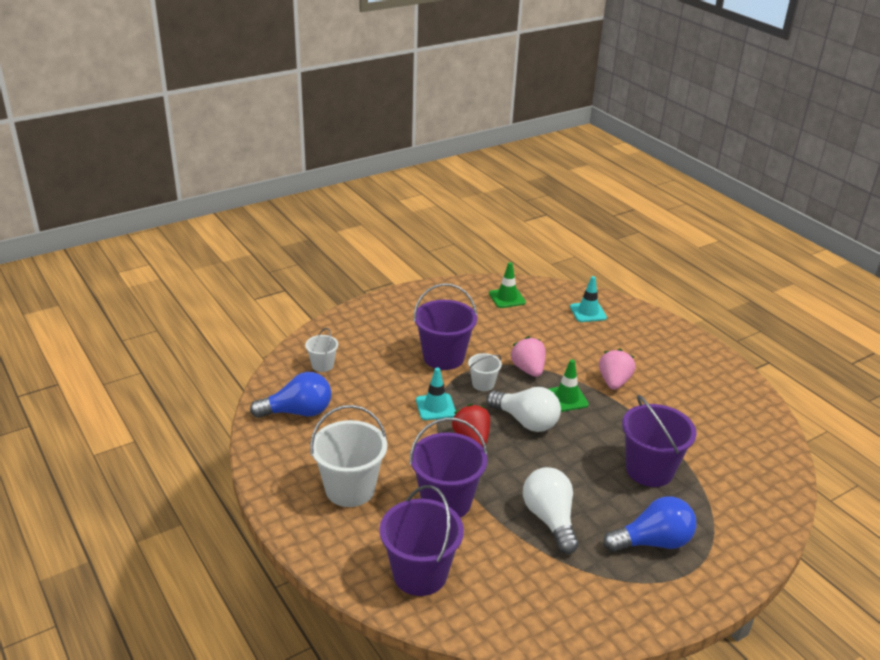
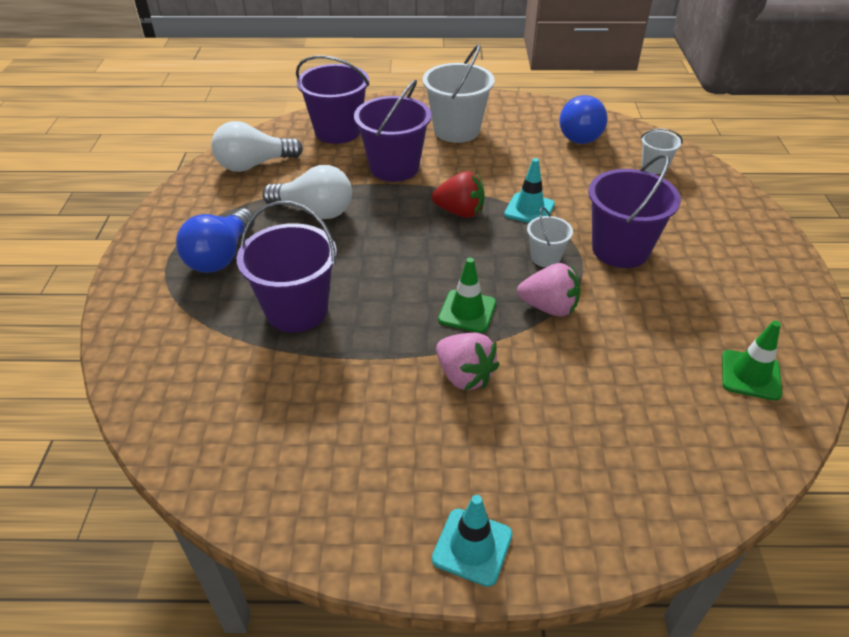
camera: 125 degrees right, 10 degrees up
white light bulb [486,387,561,432] -> white light bulb moved to [211,121,303,172]
turquoise traffic cone [570,276,607,322] -> turquoise traffic cone moved to [432,495,512,587]

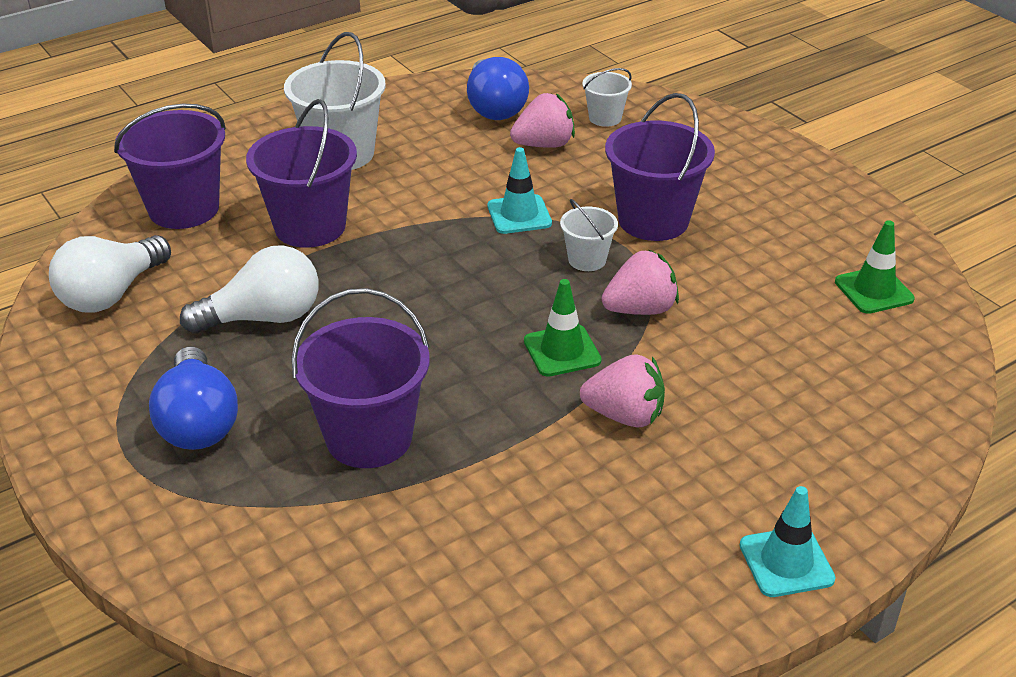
camera: 35 degrees left, 5 degrees down
red strawberry [432,171,485,218] -> none
none -> pink strawberry [510,93,575,148]

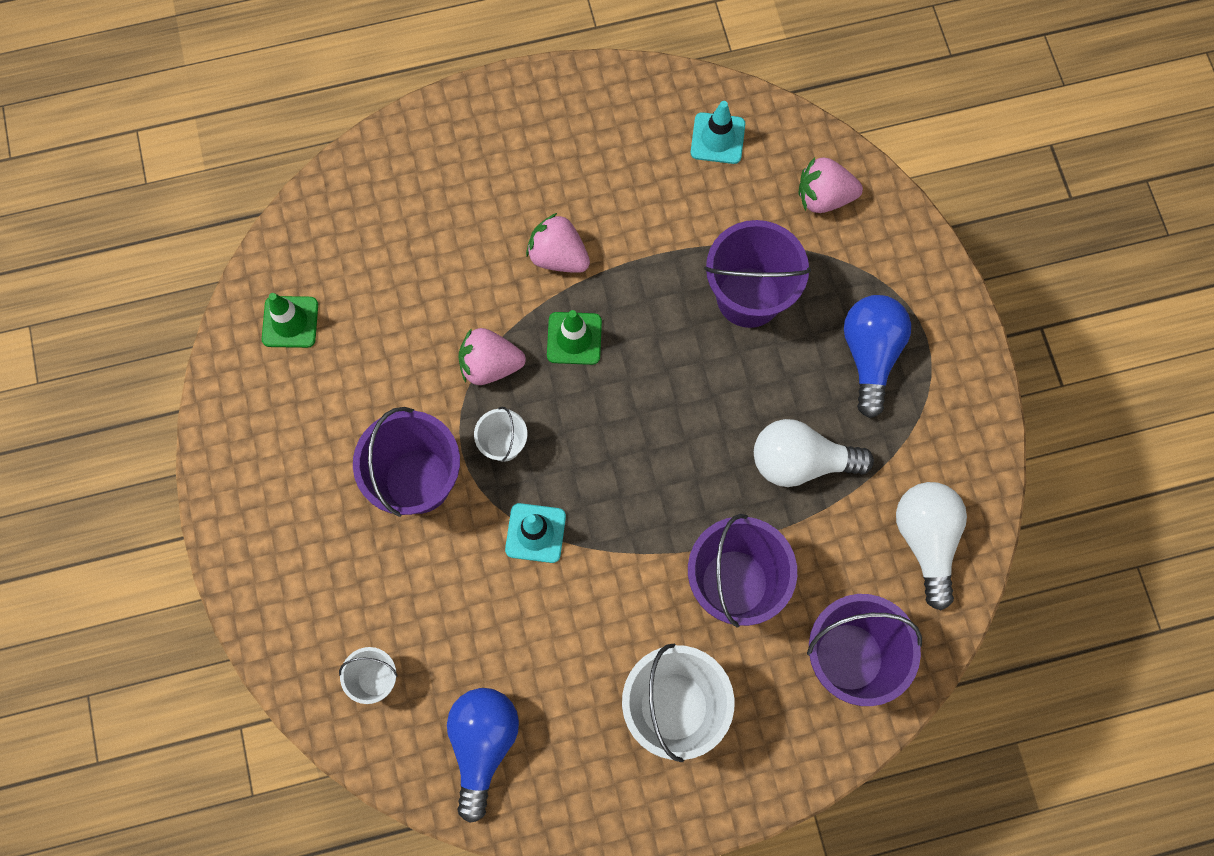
camera: 160 degrees left, 35 degrees up
white light bulb [49,235,171,312] -> white light bulb turned 60 degrees counterclockwise [896,482,967,610]
pink strawberry [510,93,575,148] -> pink strawberry moved to [799,157,863,213]
turquoise traffic cone [740,486,836,597] -> turquoise traffic cone moved to [691,101,745,164]

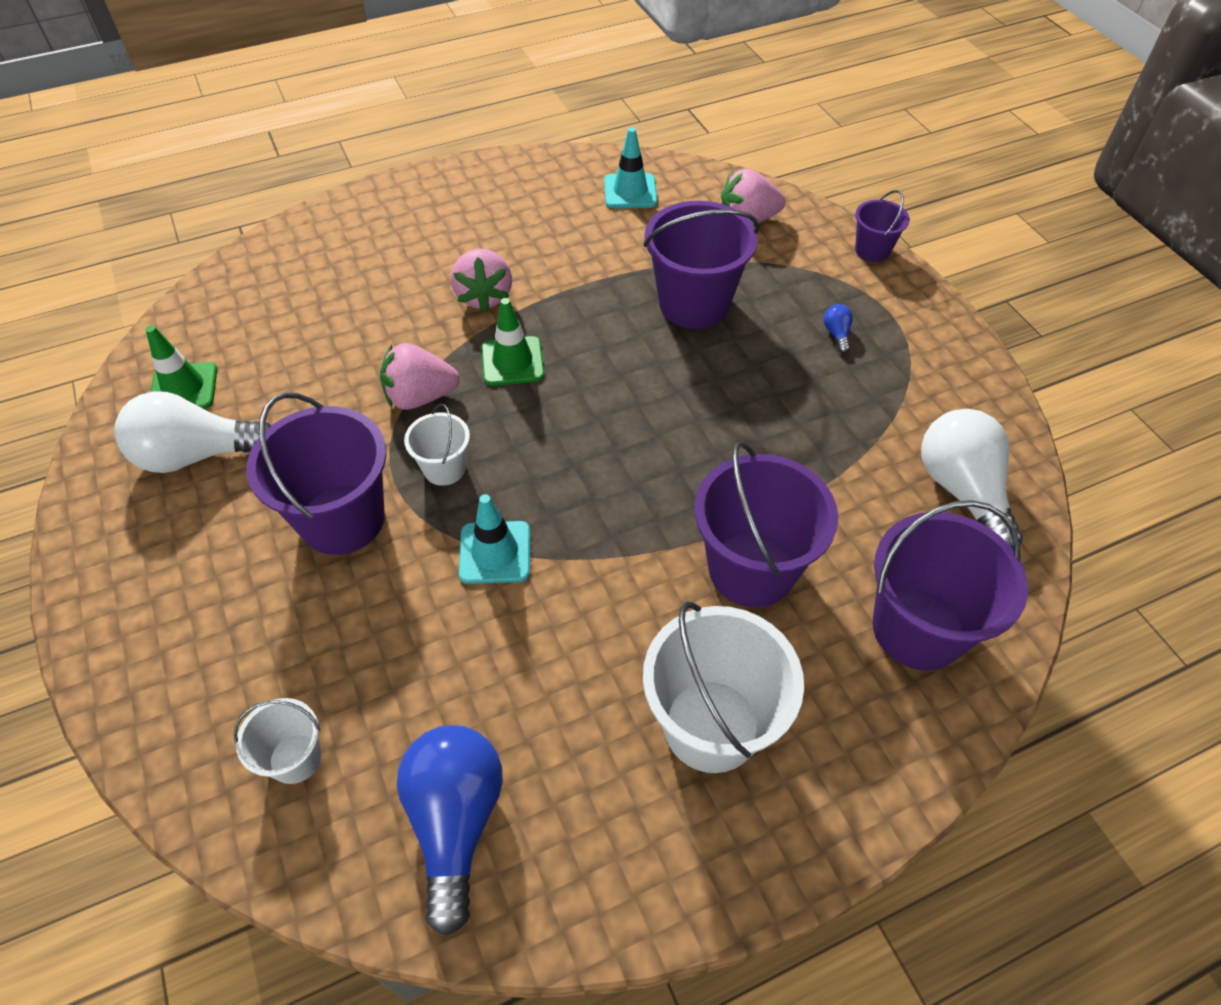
camera: 10 degrees left, 20 degrees down
pink strawberry [526,213,590,273] -> pink strawberry turned 120 degrees counterclockwise [451,249,512,312]
white light bulb [754,419,874,487] -> white light bulb moved to [114,391,271,473]
blue light bulb [844,295,911,418] -> blue light bulb [823,304,853,353], size x0.40
none -> purple bucket [855,190,910,262]

